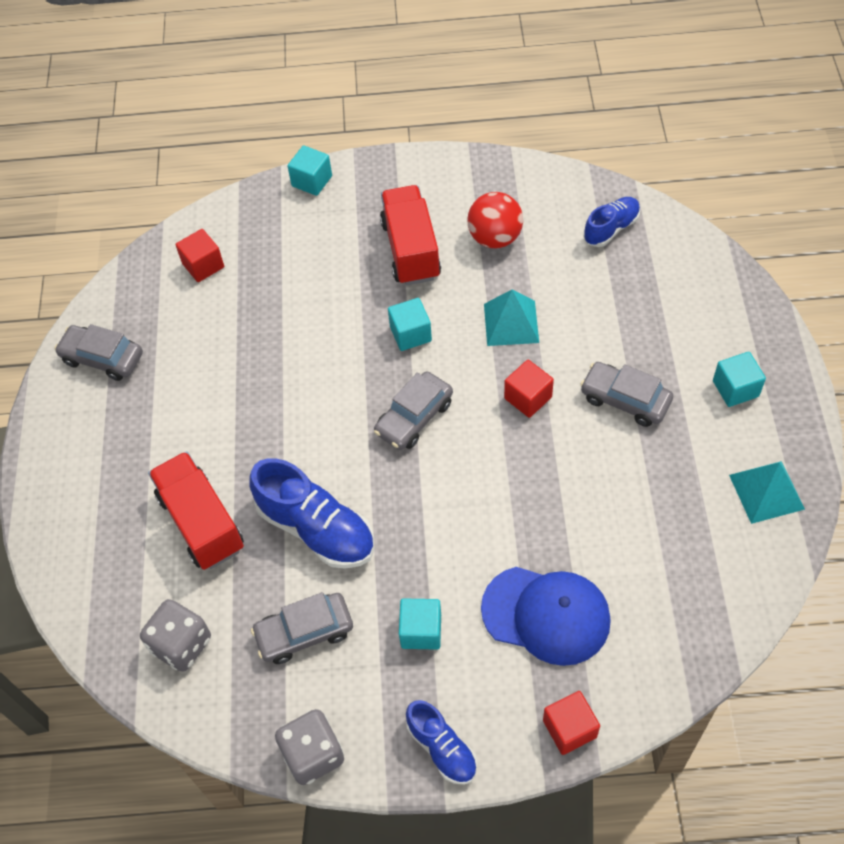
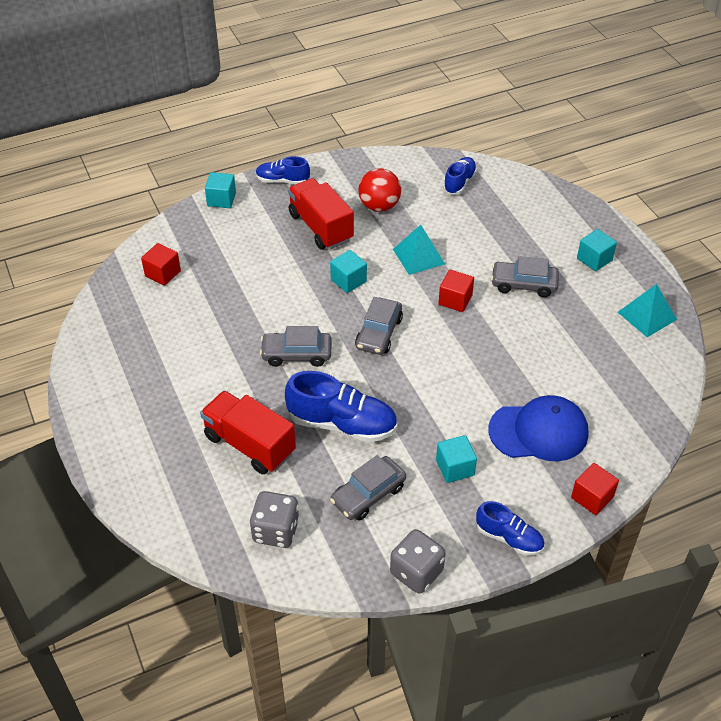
camera: 25 degrees left, 10 degrees down
grey car [54,324,143,381] -> grey car moved to [260,326,332,367]
none -> blue shoe [256,156,310,184]

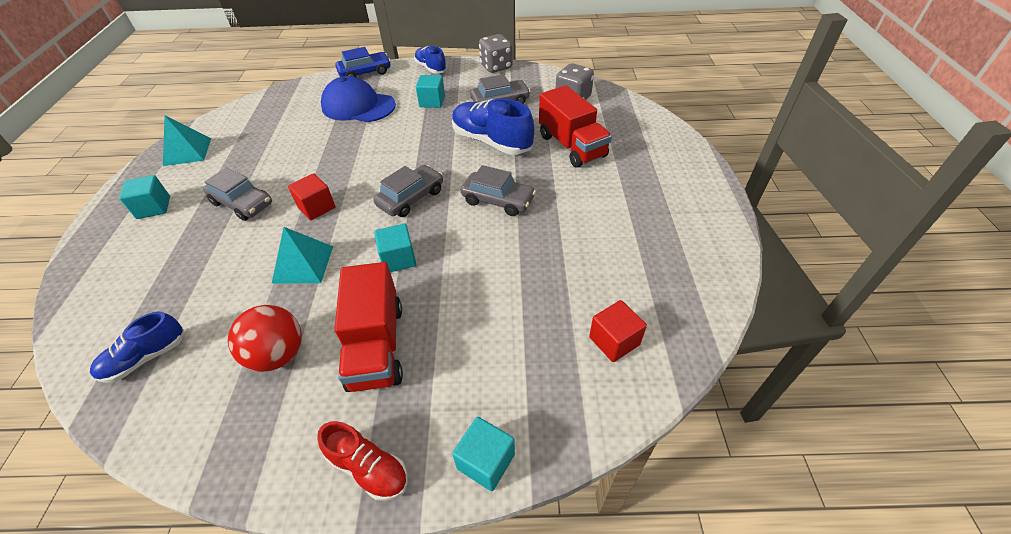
camera: 155 degrees left, 0 degrees up
blue shoe [256,156,310,184] -> red shoe [317,421,408,501]
red cube [571,463,619,515] -> blue car [335,47,391,77]

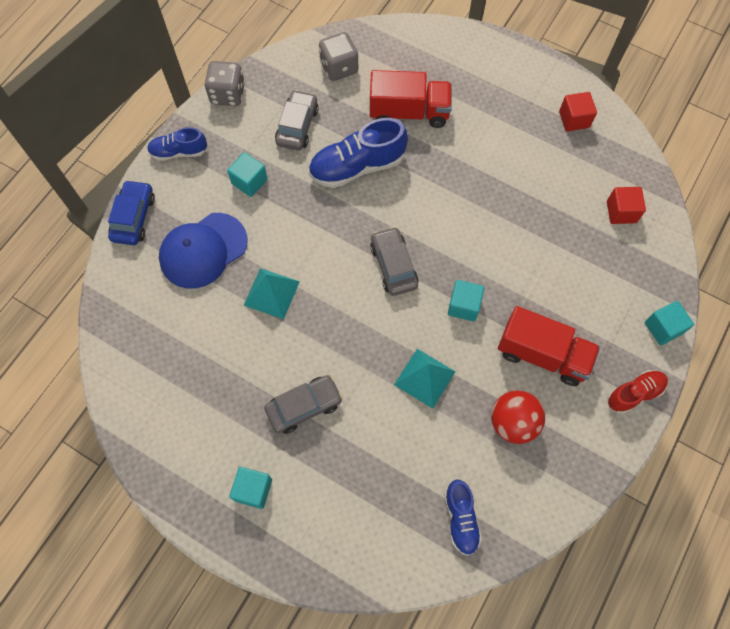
camera: 60 degrees left, 20 degrees up
turquoise pyramid [163,115,211,166] -> turquoise pyramid moved to [243,268,300,319]
red cube [288,173,336,220] -> red cube moved to [559,92,597,132]
grey car [461,165,536,216] -> none

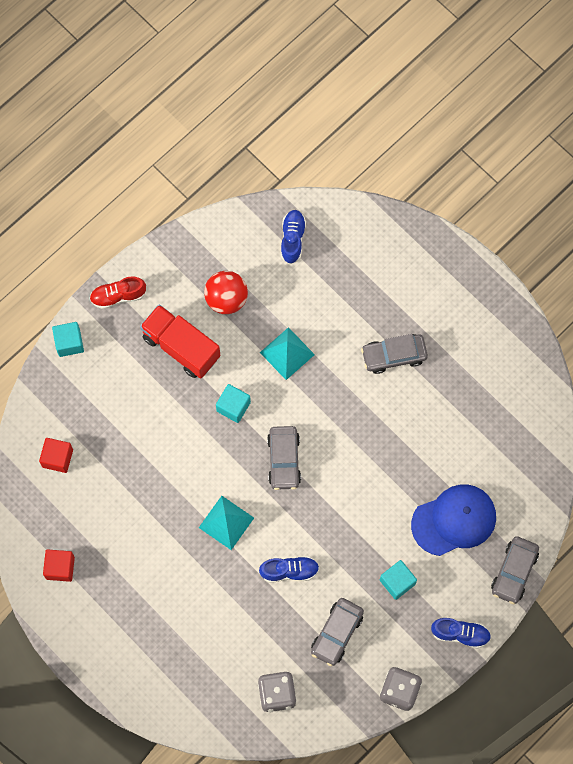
camera: 165 degrees left, 5 degrees up
blue car [108,180,155,245] -> grey car [491,536,539,604]
turquoise cube [229,467,272,509] -> none
turquoise pyramid [243,268,300,319] -> turquoise pyramid moved to [199,496,254,550]
blue shoe [308,118,408,188] -> blue shoe [259,556,319,583], size x0.59
red truck [370,70,452,128] -> none

